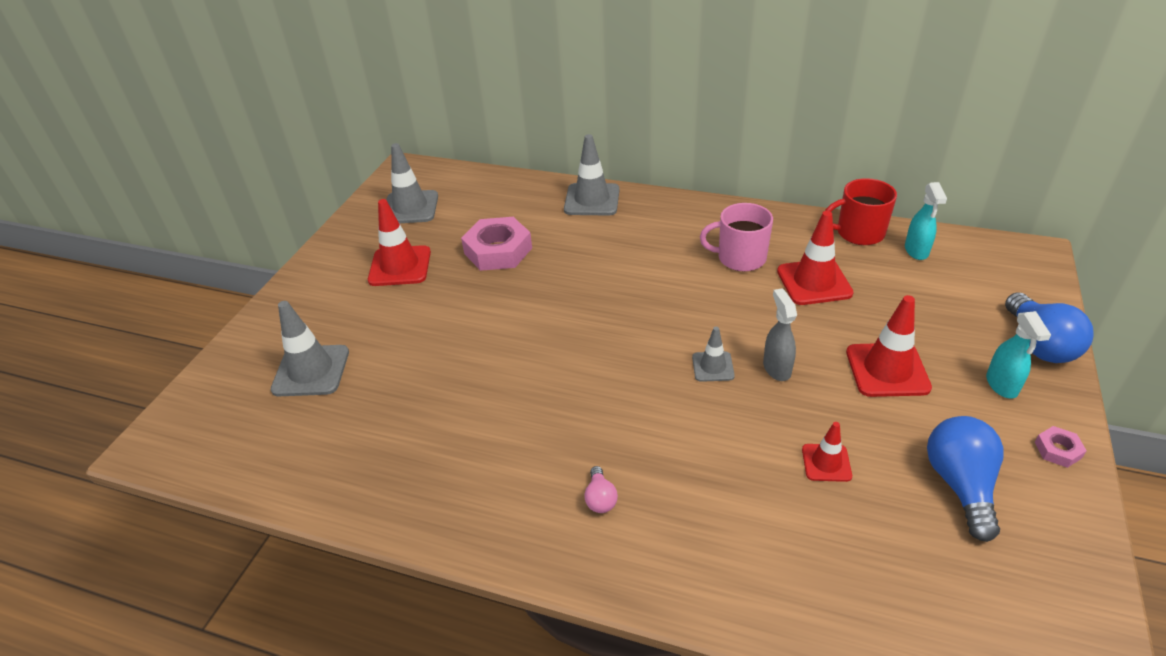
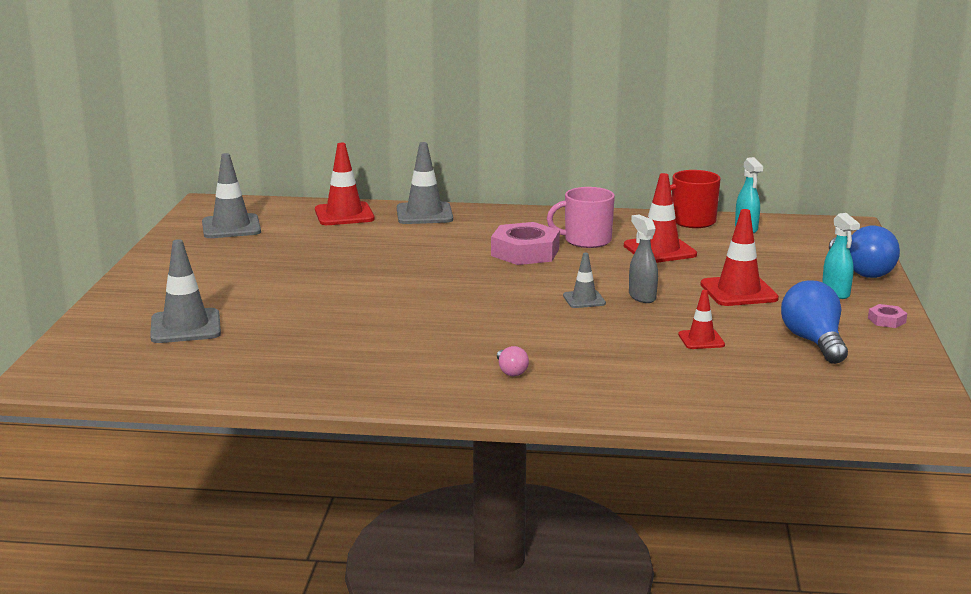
camera: 15 degrees left, 20 degrees down
red traffic cone [368,199,431,286] -> red traffic cone moved to [315,143,375,225]
pink nut [461,217,532,271] -> pink nut moved to [491,222,560,265]

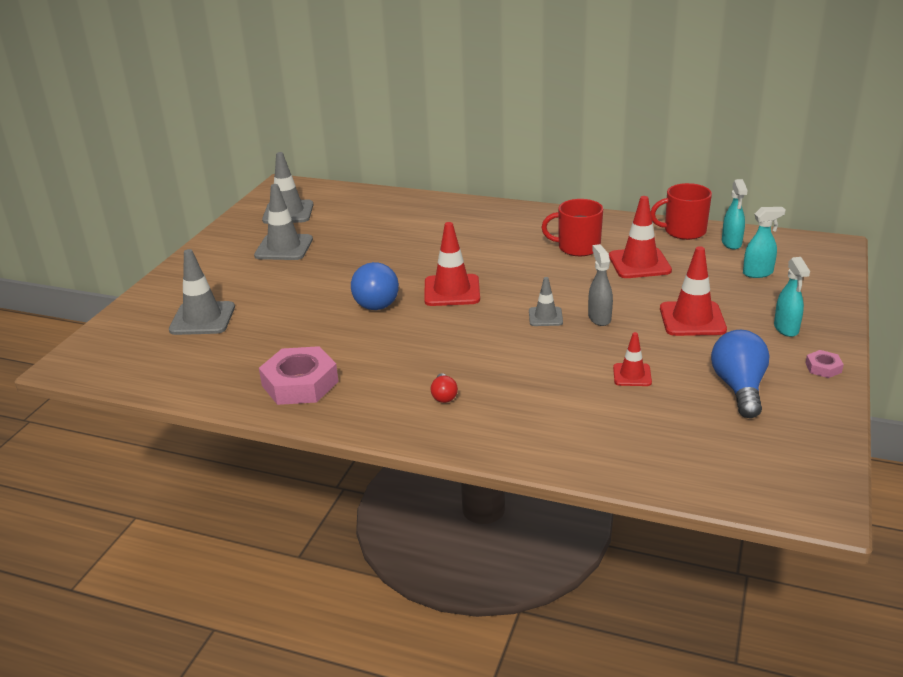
camera: 15 degrees right, 10 degrees up
red traffic cone [315,143,375,225] -> red traffic cone moved to [424,222,480,306]
grey traffic cone [397,142,453,224] -> grey traffic cone moved to [254,184,313,260]
pink nut [491,222,560,265] -> pink nut moved to [259,346,339,405]
pink light bulb [497,346,529,376] -> red light bulb [431,373,458,403]
pink mug [547,187,615,248] -> red mug [541,199,603,256]
blue light bulb [829,225,900,278] -> blue light bulb moved to [351,262,399,310]
none -> turquoise spray bottle [743,207,786,278]

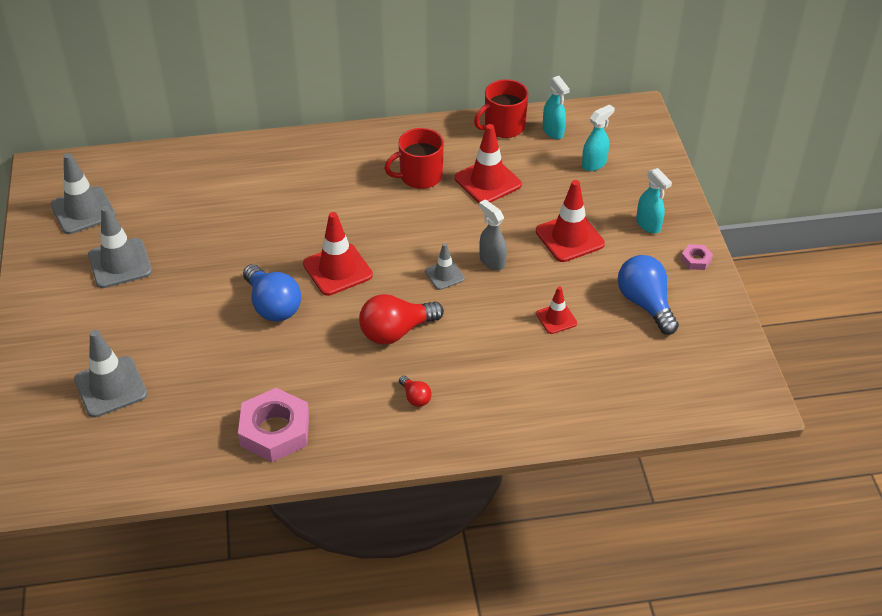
camera: 30 degrees left, 15 degrees up
none -> red light bulb [359,294,444,345]

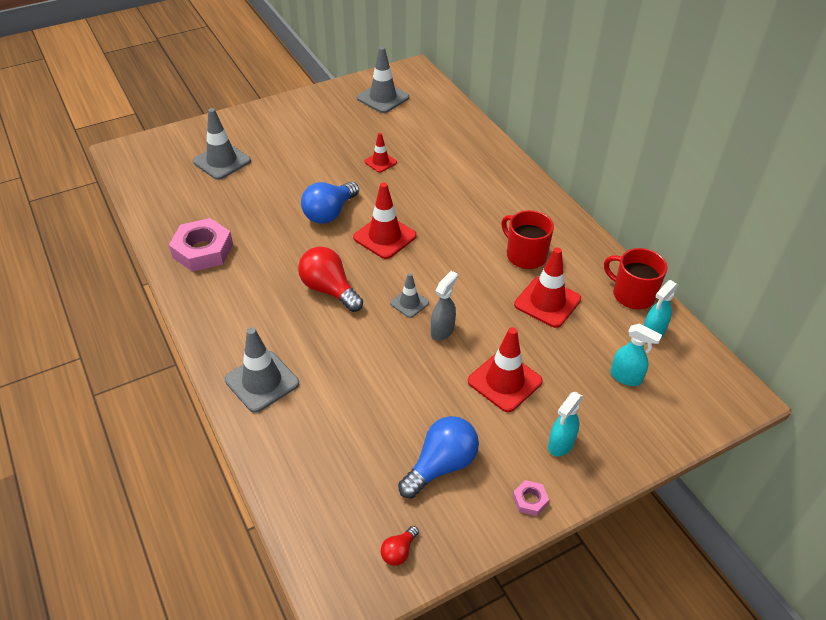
camera: 70 degrees right, 0 degrees up
grey traffic cone [88,206,152,288] -> grey traffic cone moved to [225,327,299,413]
red light bulb [399,375,432,407] -> red light bulb moved to [381,526,419,566]
red traffic cone [536,287,577,334] -> red traffic cone moved to [364,133,397,173]

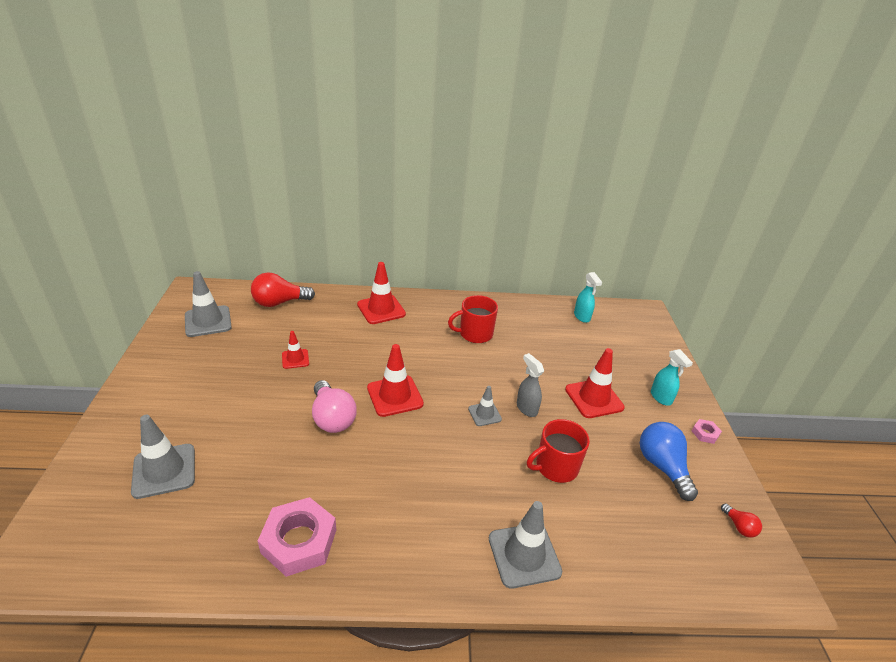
camera: 65 degrees left, 10 degrees down
red light bulb [298,247,363,312] -> red light bulb moved to [251,273,315,307]
blue light bulb [301,181,359,224] -> pink light bulb [312,380,357,433]
red traffic cone [514,248,581,328] -> red traffic cone moved to [357,262,406,324]
red mug [604,248,667,310] -> red mug moved to [527,419,590,483]
turquoise spray bottle [610,324,662,386] -> none

